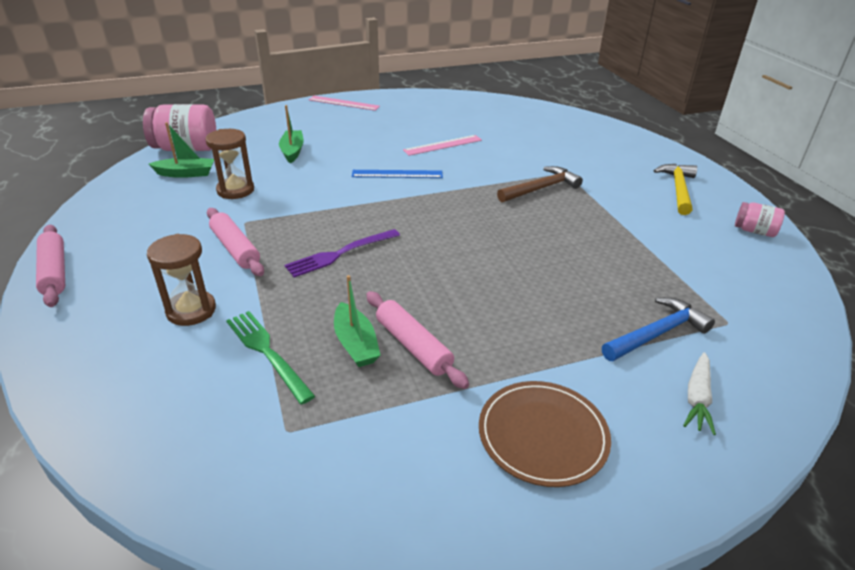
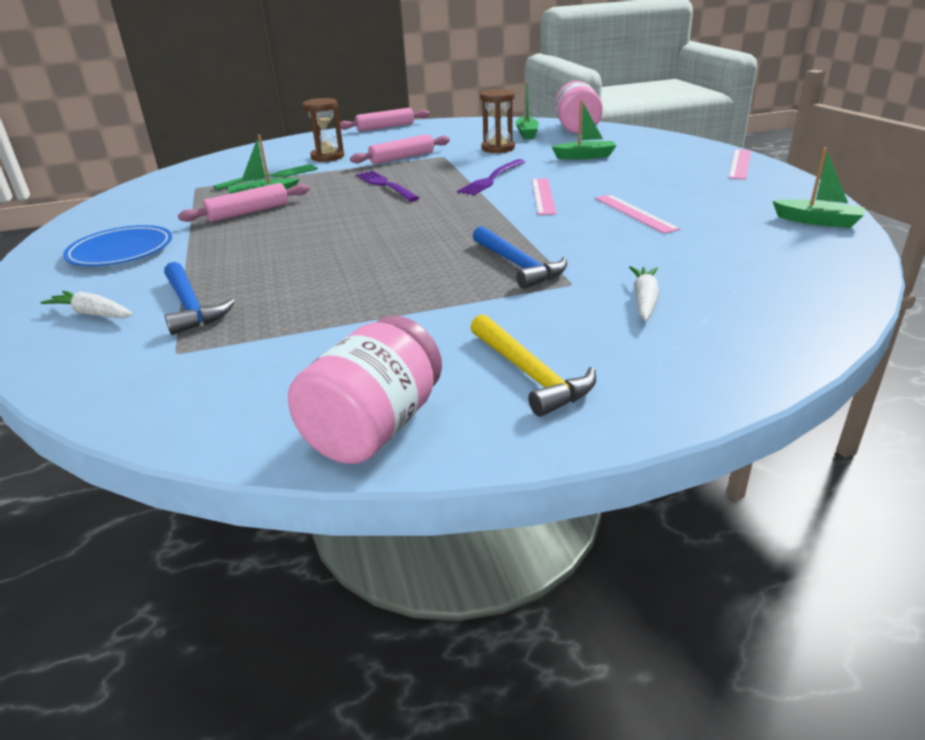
camera: 95 degrees right, 5 degrees down
blue ruler [352,170,443,178] -> pink ruler [532,178,557,215]
brown plate [479,381,611,487] -> blue plate [63,225,172,266]
brown hammer [497,166,583,202] -> blue hammer [473,226,567,289]
yellow hammer [653,164,697,215] -> yellow hammer turned 45 degrees clockwise [470,314,596,417]
pink jar [735,202,785,237] -> pink jar [288,316,442,464], size x1.84
none -> purple fork [457,159,525,195]
none -> white carrot [629,266,659,321]
none -> green boat [773,147,865,228]

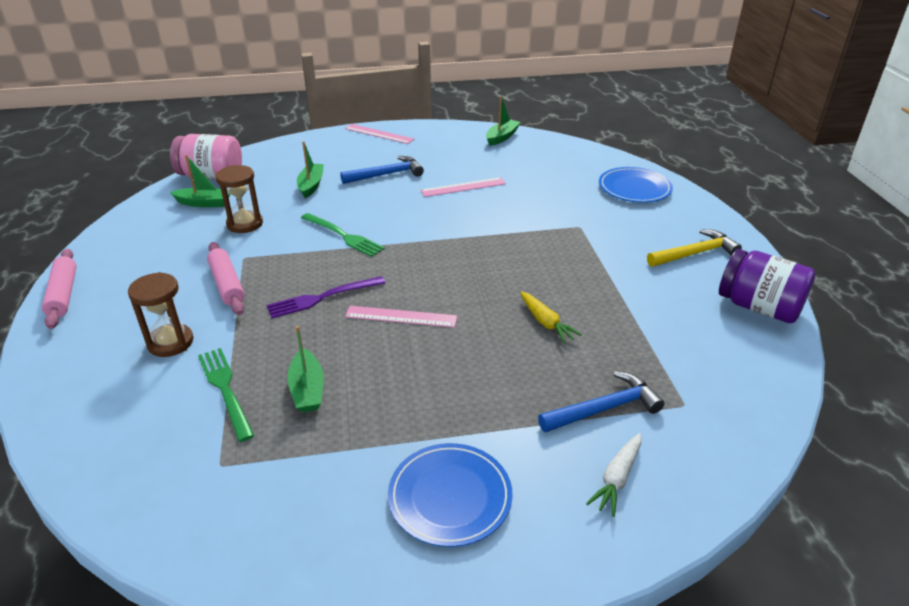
camera: 85 degrees left, 5 degrees up
pink rolling pin [178,183,309,222] -> none
pink jar [288,316,442,464] -> purple jar [719,249,816,323]
purple fork [457,159,525,195] -> green fork [301,213,385,257]
blue hammer [473,226,567,289] -> blue hammer moved to [340,156,424,184]
pink ruler [532,178,557,215] -> pink ruler moved to [345,306,457,328]
white carrot [629,266,659,321] -> none
none -> yellow carrot [520,291,582,343]
none -> blue plate [599,167,673,203]

